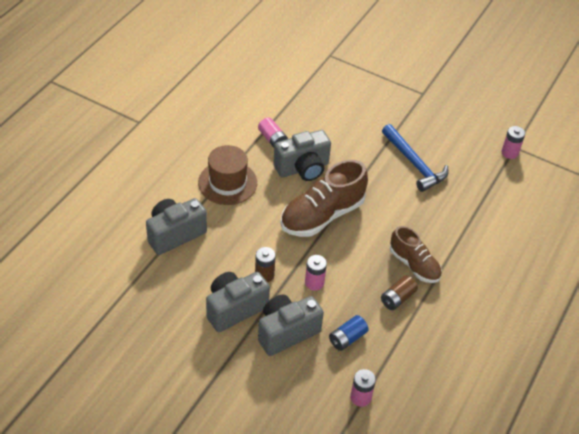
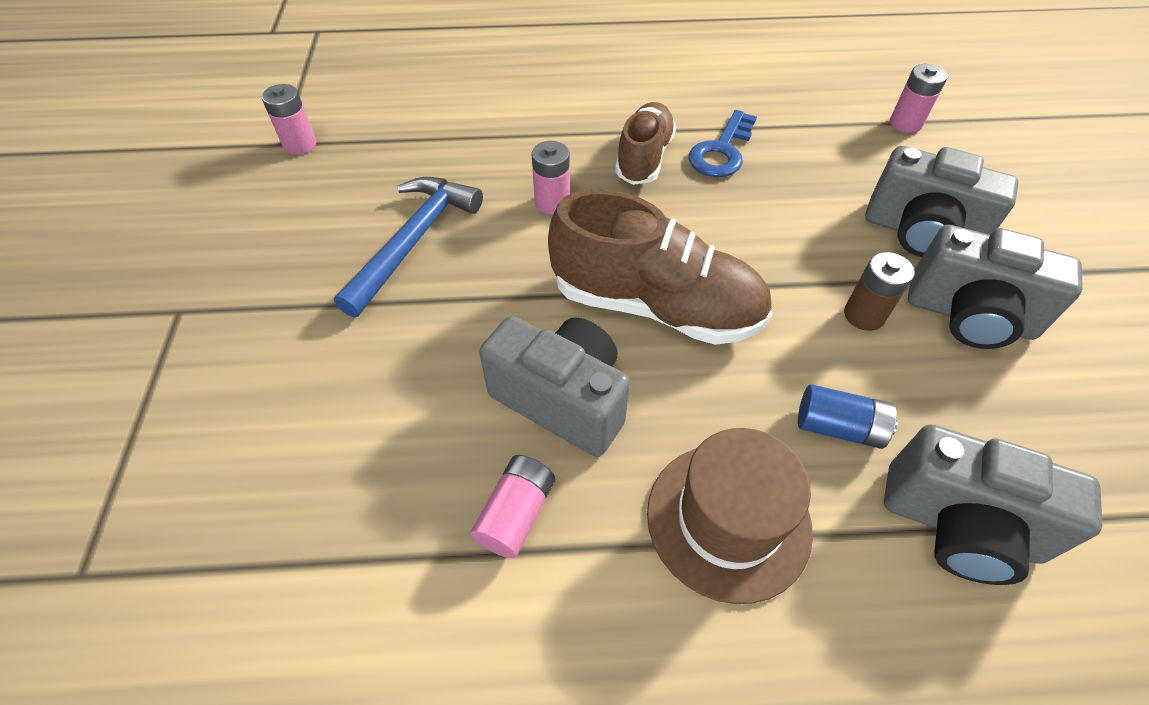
camera: 120 degrees left, 5 degrees up
pink battery [305,255,327,291] -> pink battery moved to [532,141,570,215]
blue battery [329,315,369,351] -> blue battery moved to [798,384,897,449]
brown battery [381,275,418,310] -> blue key [689,110,757,177]

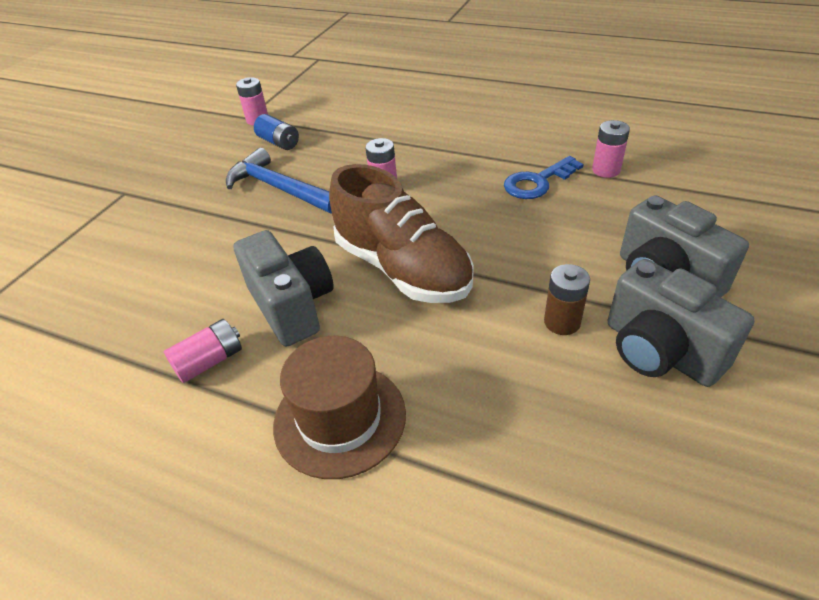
camera: 30 degrees right, 10 degrees down
blue hammer [334,177,483,317] -> blue hammer turned 105 degrees counterclockwise [226,148,332,214]
brown shoe [615,102,676,185] -> none
blue battery [798,384,897,449] -> blue battery moved to [254,114,299,150]
grey camera [884,424,1102,585] -> none
pink battery [890,64,948,133] -> pink battery moved to [592,120,630,178]

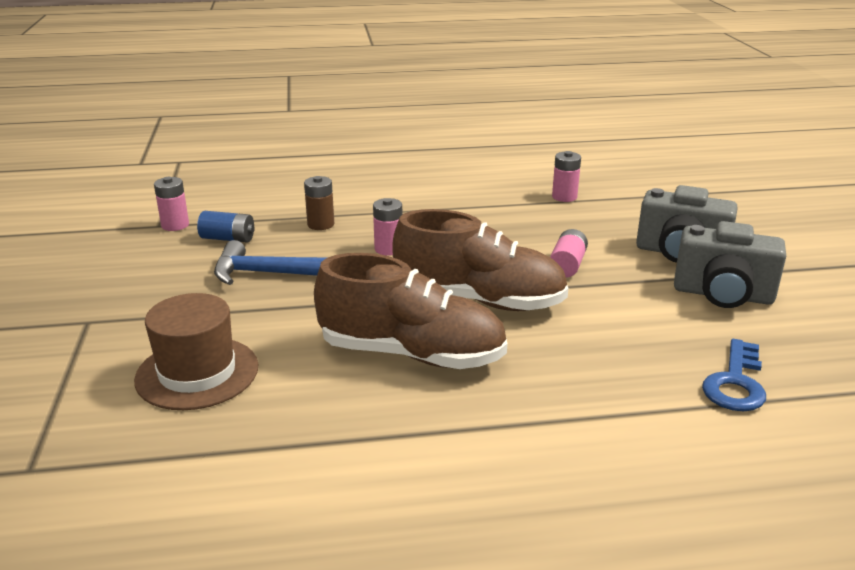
camera: 35 degrees left, 15 degrees down
pink battery [164,319,242,383] -> pink battery moved to [550,229,588,278]
grey camera [234,230,334,347] -> brown shoe [314,253,507,369]
brown hat [273,336,406,479] -> brown hat moved to [134,293,258,410]
blue key [504,156,584,199] -> blue key moved to [702,339,766,412]
brown battery [544,264,590,335] -> brown battery moved to [304,176,334,230]

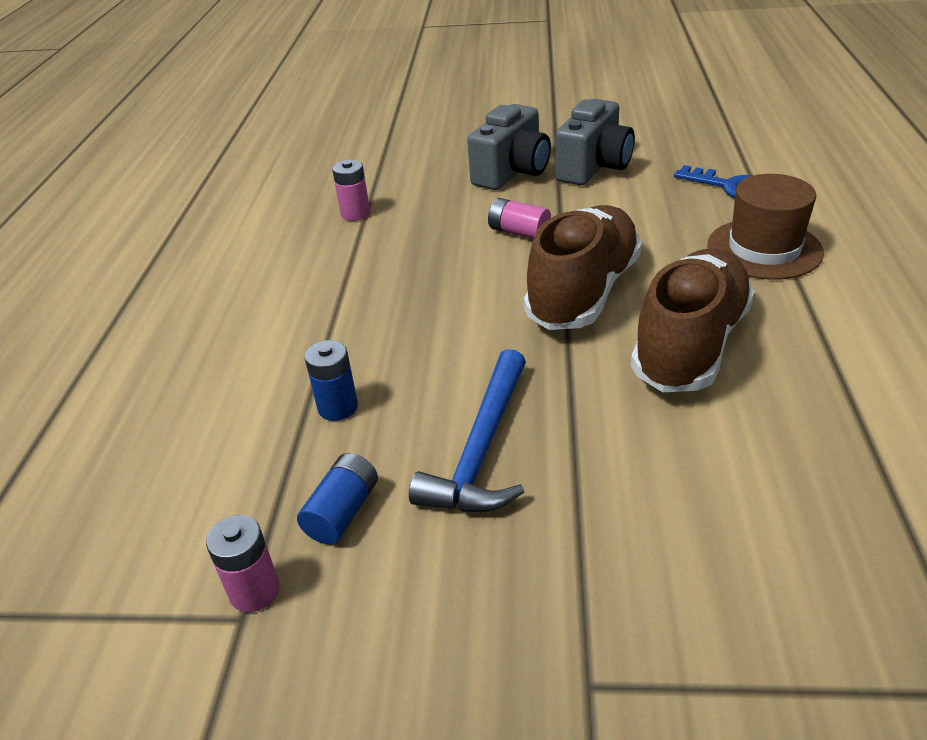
camera: 75 degrees left, 10 degrees up
brown hat [134,293,258,410] -> brown hat moved to [707,174,824,280]
brown battery [304,176,334,230] -> blue battery [305,340,358,421]
pink battery [373,198,402,256] -> none

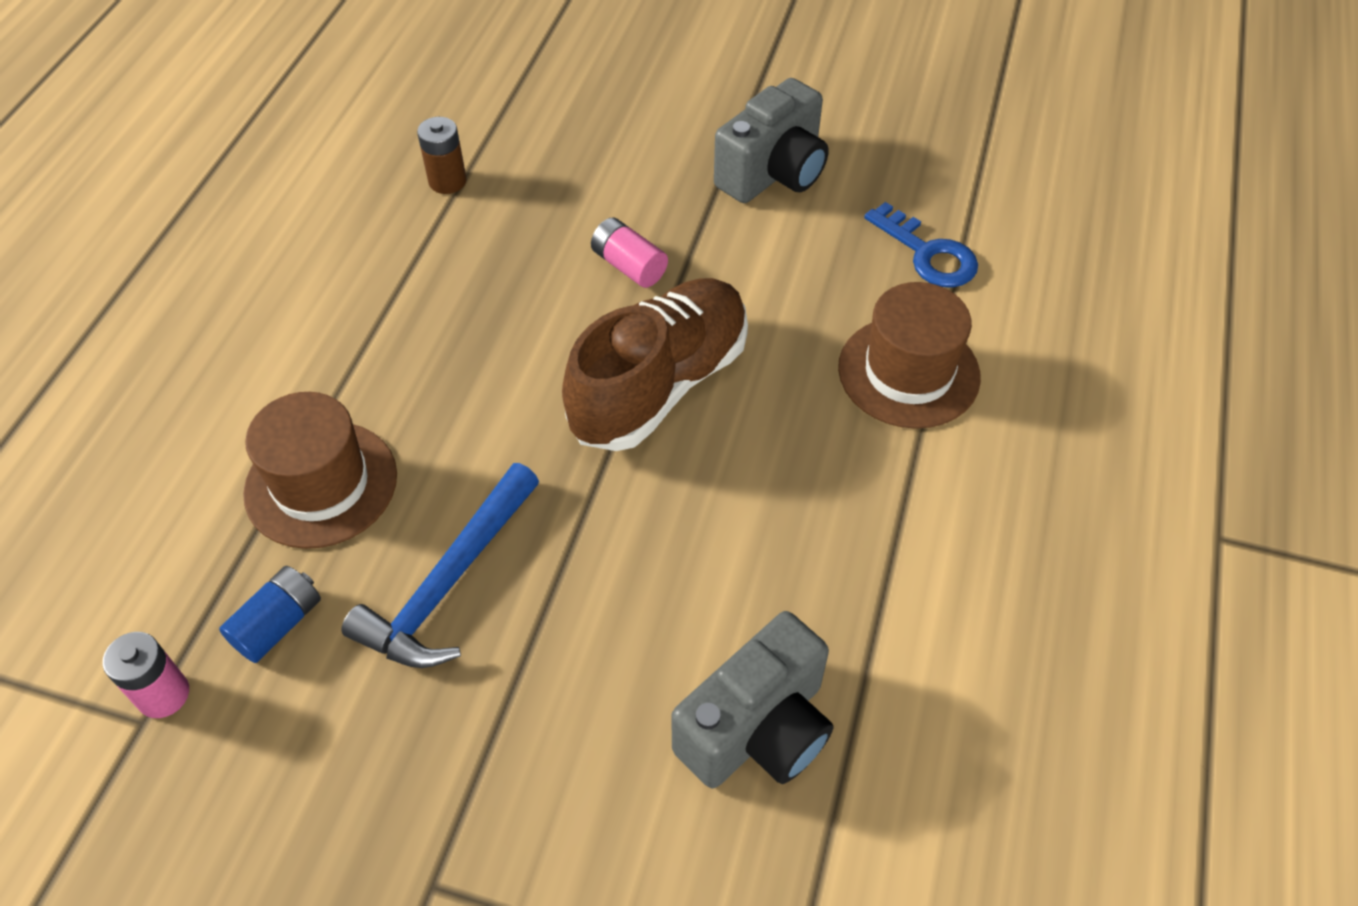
camera: 10 degrees right, 15 degrees up
blue battery [305,340,358,421] -> brown hat [243,392,397,549]
pink battery [332,160,370,221] -> brown battery [417,117,467,194]
grey camera [467,104,551,190] -> grey camera moved to [671,611,833,789]
brown shoe [631,248,755,392] -> none

